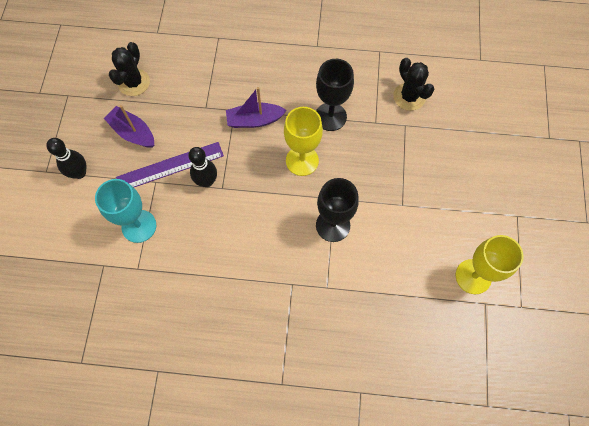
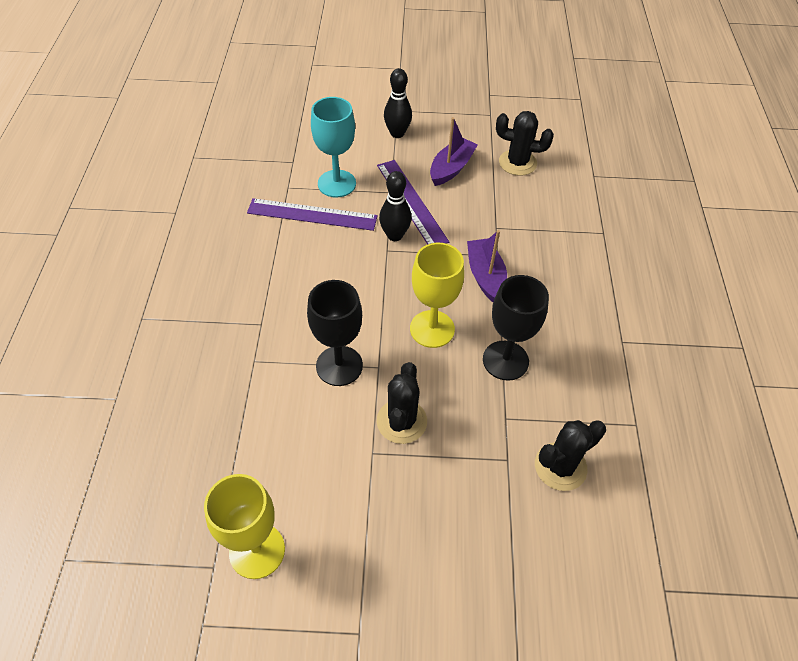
camera: 85 degrees right, 15 degrees down
none -> purple ruler [247,198,378,231]
none -> black cactus [377,362,427,444]

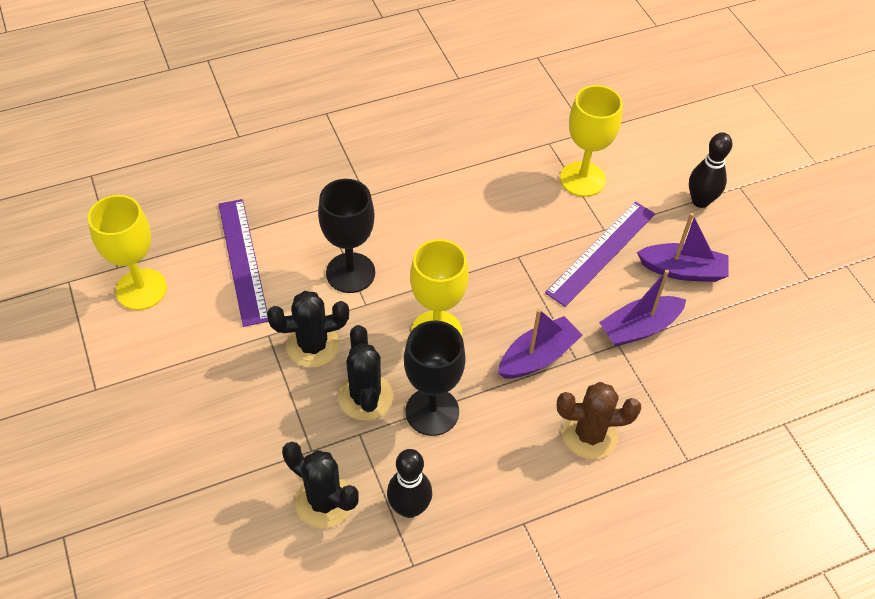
camera: 65 degrees right, 0 degrees up
purple ruler [247,198,378,231] -> purple ruler moved to [218,199,268,327]
turquoise goblet [311,97,356,198] -> yellow goblet [560,85,623,197]
black bowling pin [379,171,412,241] -> black bowling pin moved to [387,449,432,518]
black cactus [496,111,554,176] -> black cactus moved to [338,325,393,421]
none -> brown cactus [557,382,641,459]
none -> purple boat [599,270,686,346]

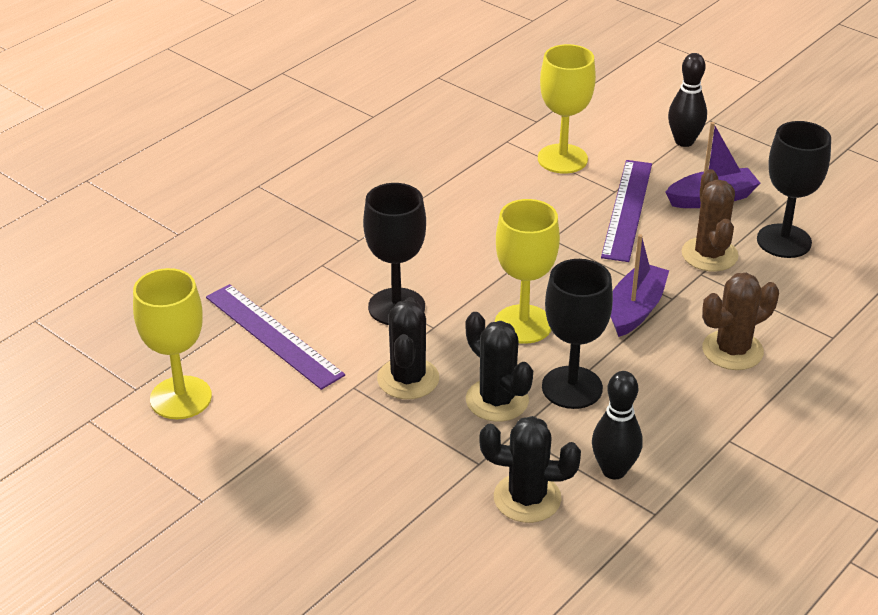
camera: 25 degrees left, 15 degrees down
black cactus [267,291,349,368] -> black cactus turned 45 degrees counterclockwise [377,297,439,399]
purple boat [599,270,686,346] -> brown cactus [681,169,738,271]
none -> black goblet [757,121,831,258]

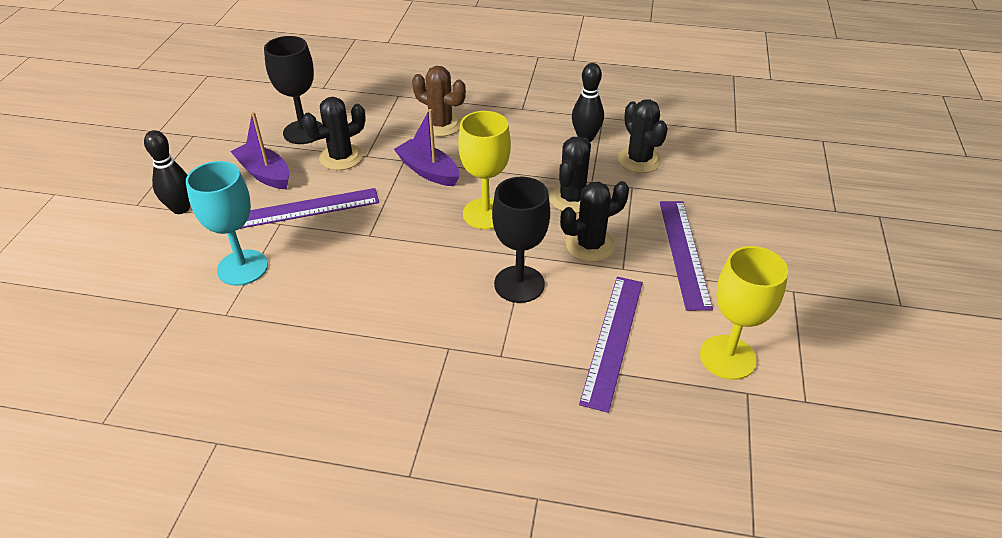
camera: 120 degrees left, 5 degrees up
yellow goblet [538,44,596,174] -> turquoise goblet [186,161,268,286]
black goblet [542,259,613,409] -> none
purple boat [611,234,669,337] -> purple boat turned 45 degrees clockwise [394,109,459,186]
brown cactus [681,169,738,271] -> black cactus [302,97,366,170]
none -> purple ruler [660,201,713,311]

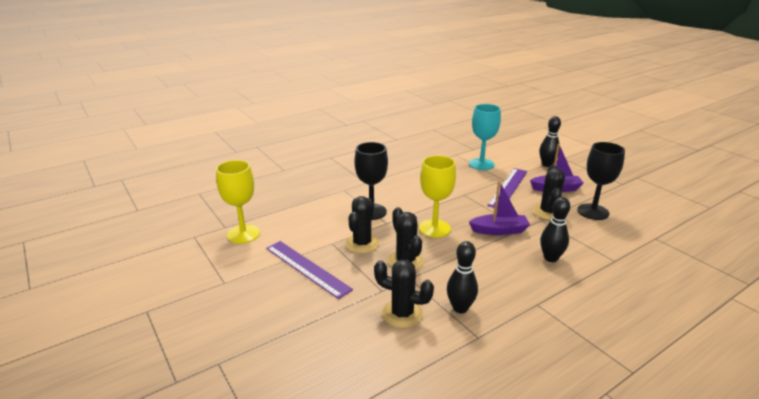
camera: 135 degrees right, 15 degrees down
brown cactus [412,66,466,137] -> black bowling pin [540,197,570,262]
purple ruler [579,277,643,413] -> none

